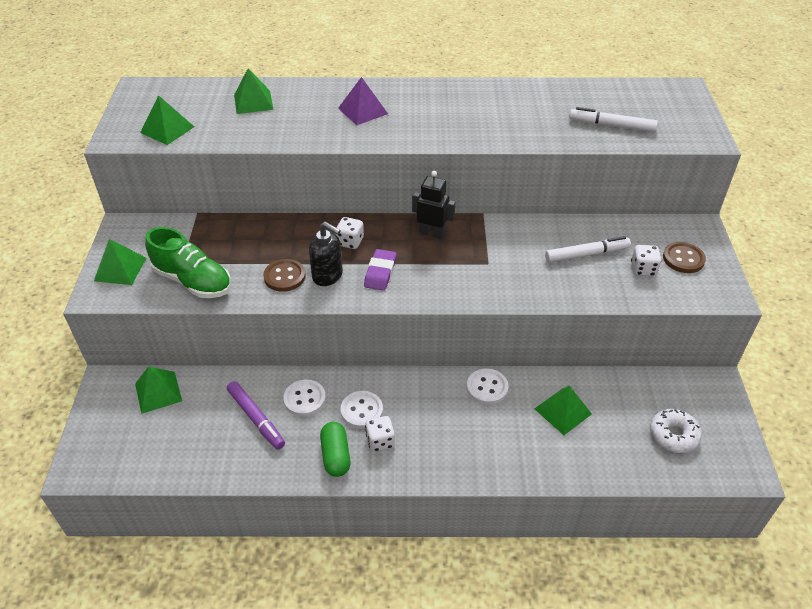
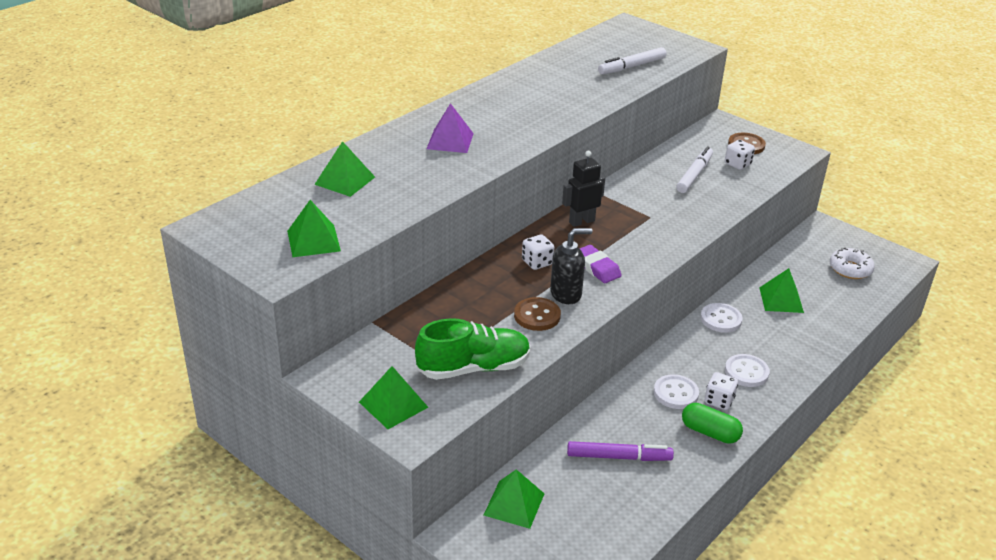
camera: 50 degrees left, 10 degrees down
white button [283,380,326,417] -> white button moved to [725,354,770,387]

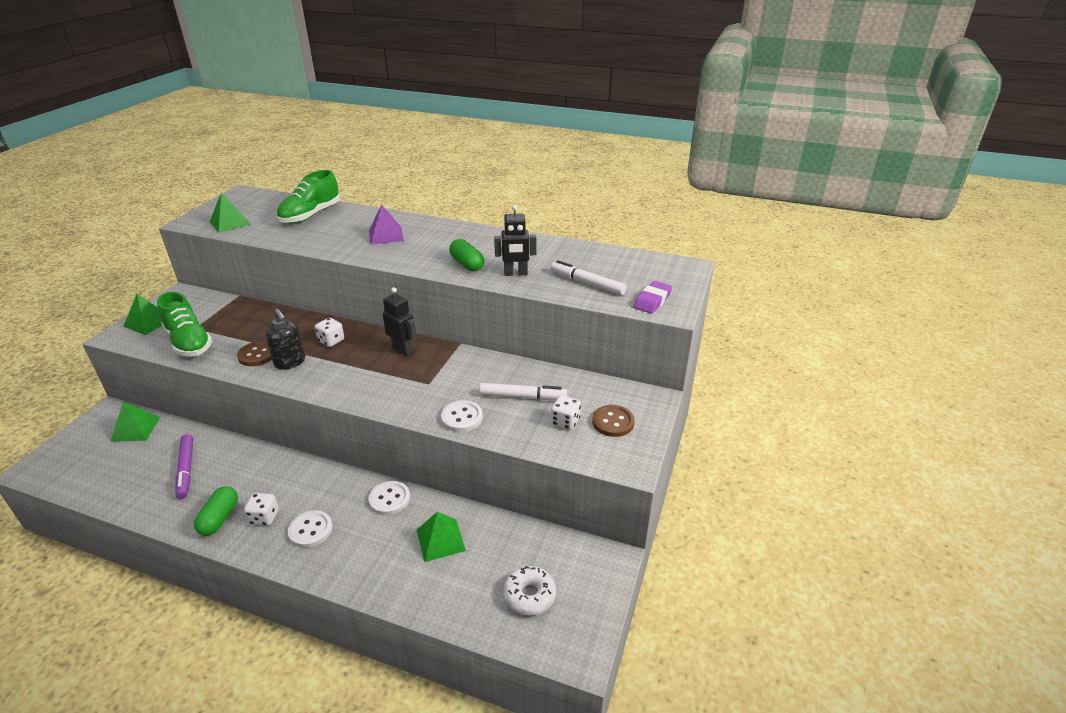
camera: 70 degrees right, 0 degrees up
green pyramid [314,141,375,197] -> green shoe [276,170,340,224]
purple eraser [580,245,622,283] -> purple eraser moved to [634,281,672,314]
white button [654,374,699,409] -> white button moved to [441,400,483,432]
none -> green capsule [449,239,484,271]
none -> black robot [494,205,536,276]

